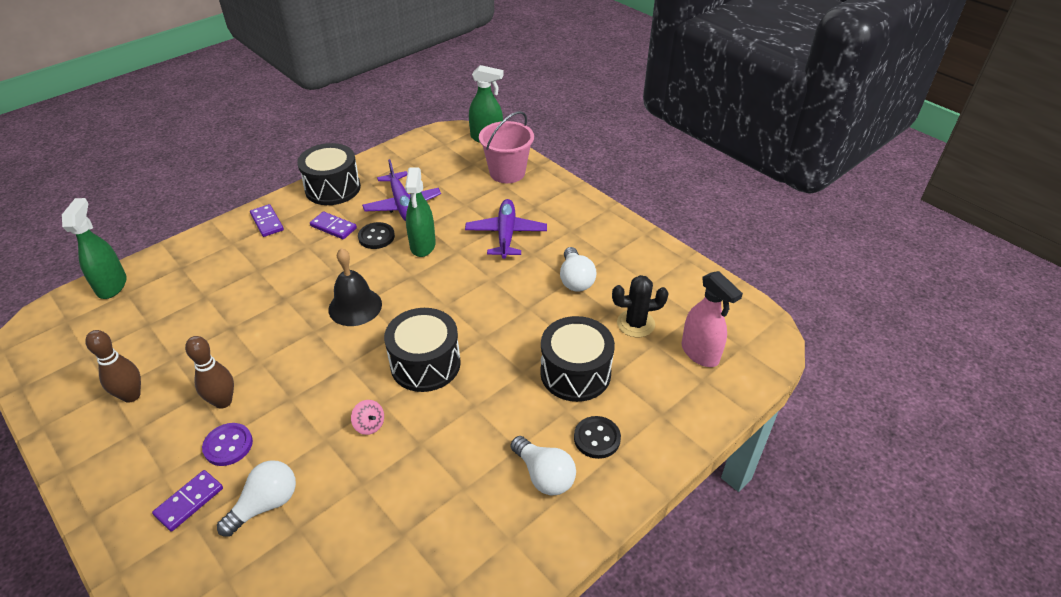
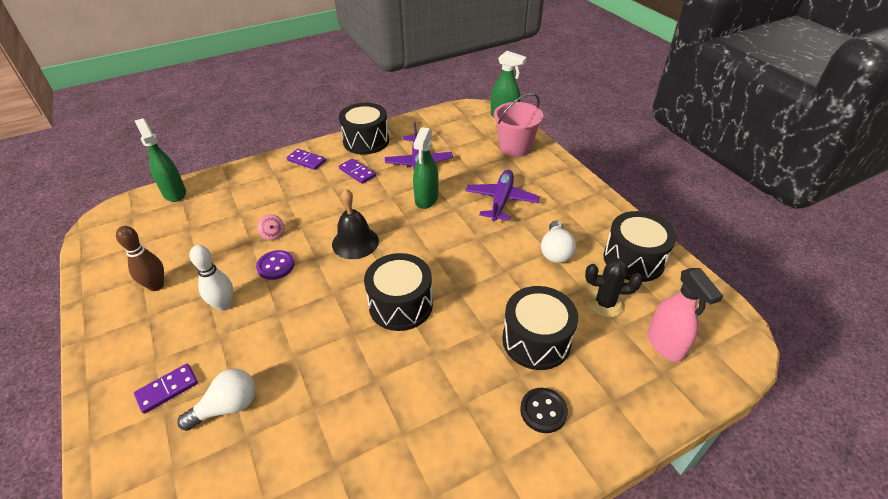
camera: 15 degrees right, 0 degrees up
green spray bottle [62,198,127,299] -> green spray bottle turned 45 degrees counterclockwise [135,118,186,202]
brown bowling pin [185,336,234,409] -> white bowling pin [189,245,233,311]
purple button [202,423,253,466] -> purple button moved to [256,250,294,280]
purple domino [250,204,284,237] -> purple domino turned 45 degrees counterclockwise [287,149,326,170]
pink spinning top [351,400,384,435] -> pink spinning top moved to [257,214,284,240]
black button [358,222,395,249] -> none
white light bulb [511,436,576,495] -> none
none -> black drum [604,211,676,282]

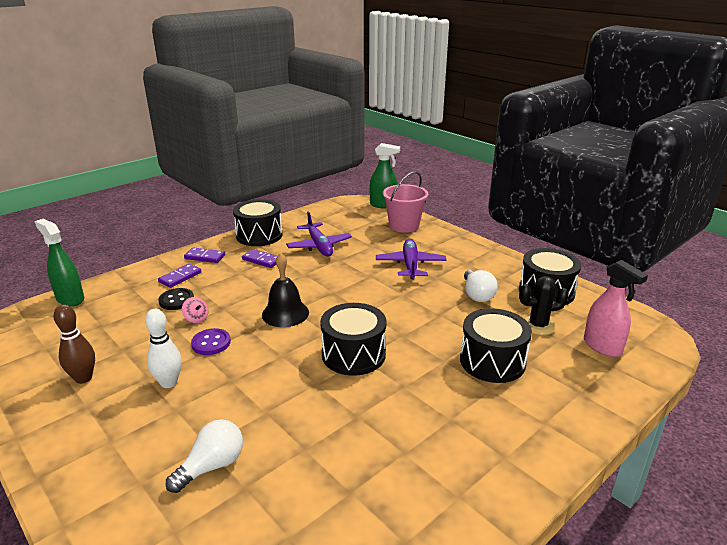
camera: 15 degrees left, 15 degrees down
purple domino [134,364,198,414] -> purple domino moved to [158,264,201,288]
green spray bottle [413,127,438,209] -> none
black button [520,388,568,433] -> black button moved to [158,288,194,310]

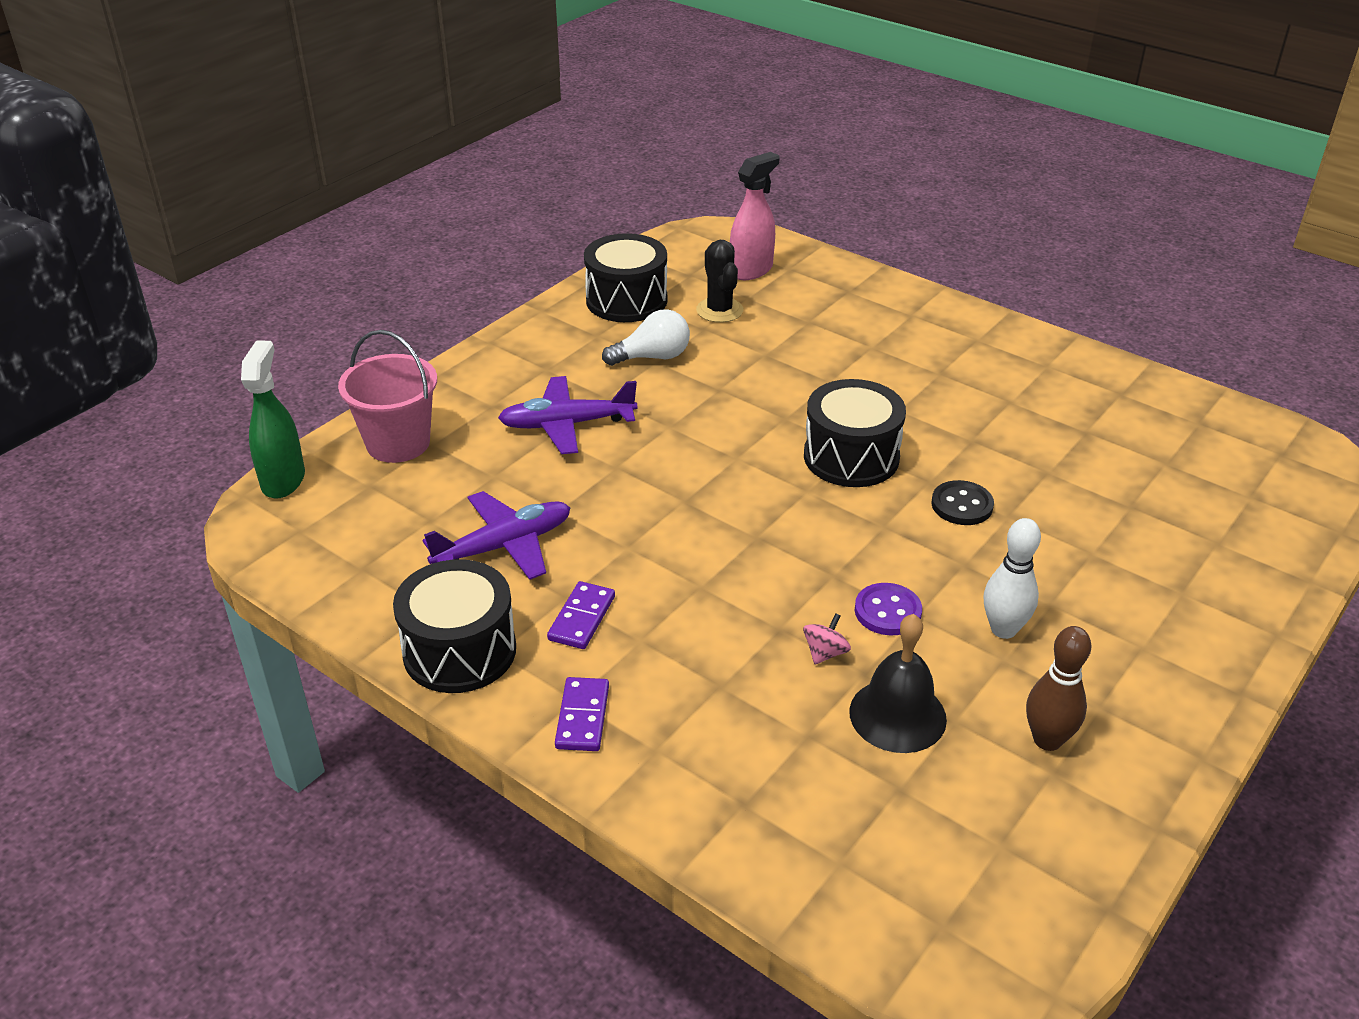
camera: 100 degrees left, 10 degrees up
green spray bottle [35,219,84,307] -> none
purple domino [158,264,201,288] -> none
black button [158,288,194,310] -> black button moved to [931,480,994,525]
white light bulb [166,419,243,493] -> none
black bell [262,253,309,327] -> black bell moved to [849,614,947,753]
black drum [460,308,532,383] -> none

